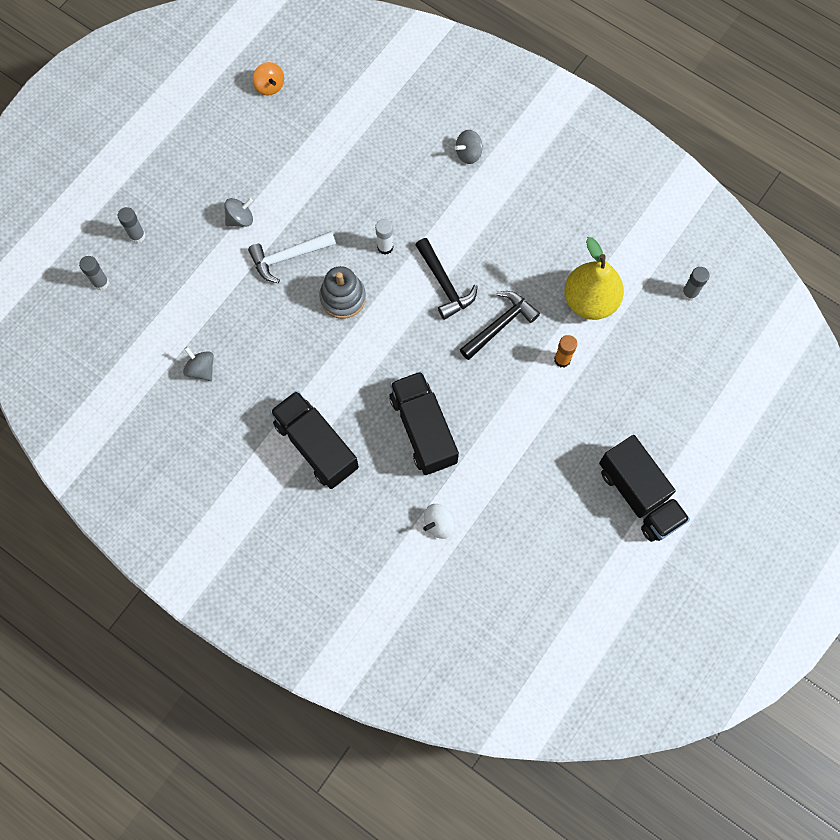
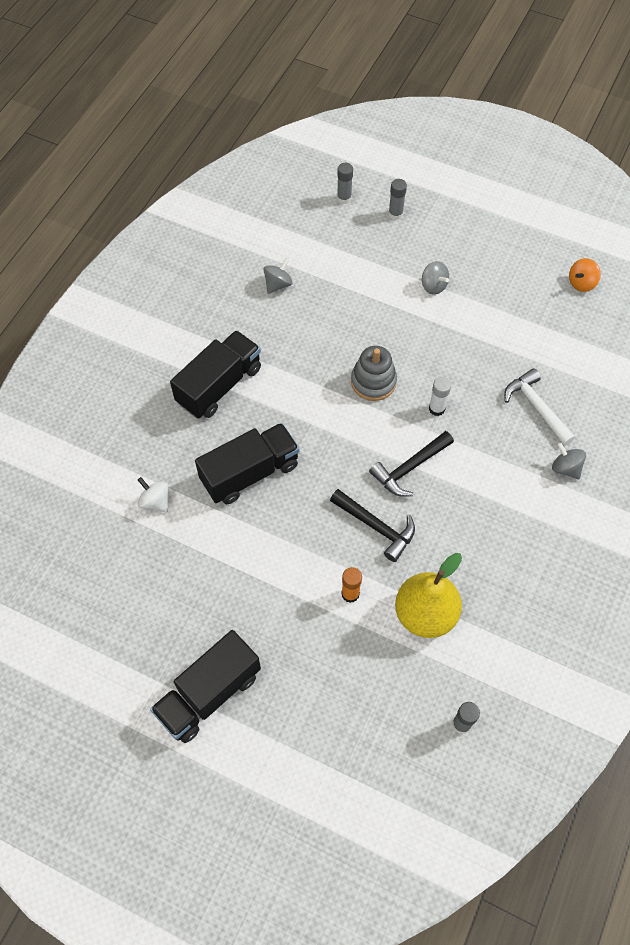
camera: 80 degrees right, 10 degrees down
white hammer [248,231,336,283] -> white hammer moved to [504,368,575,446]

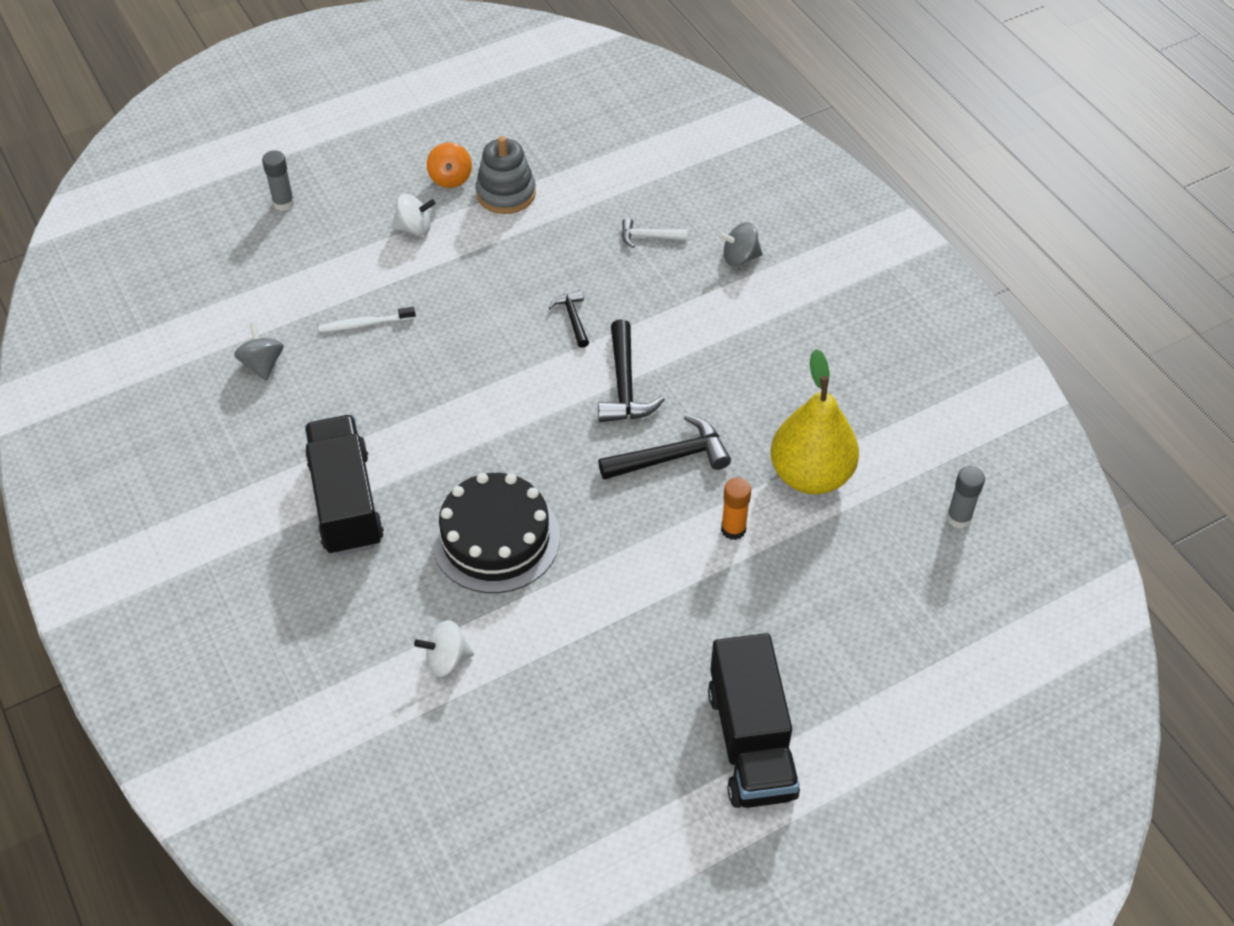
camera: 55 degrees left, 10 degrees down
black truck [195,423,299,504] -> black cake [431,473,560,593]
grey glue stick [337,163,353,204] -> none
grey stacking toy [351,346,397,401] -> grey stacking toy moved to [476,136,536,214]
grey spinning top [422,261,449,295] -> white spinning top [392,194,435,236]
white glue stick [429,377,451,416] -> black hammer [548,290,589,348]
white hammer [504,368,575,446] -> white hammer [622,218,687,248], size x0.58
orange spinning top [569,258,601,292] -> orange spinning top moved to [427,142,472,188]
none -> white toothbrush [319,307,416,332]

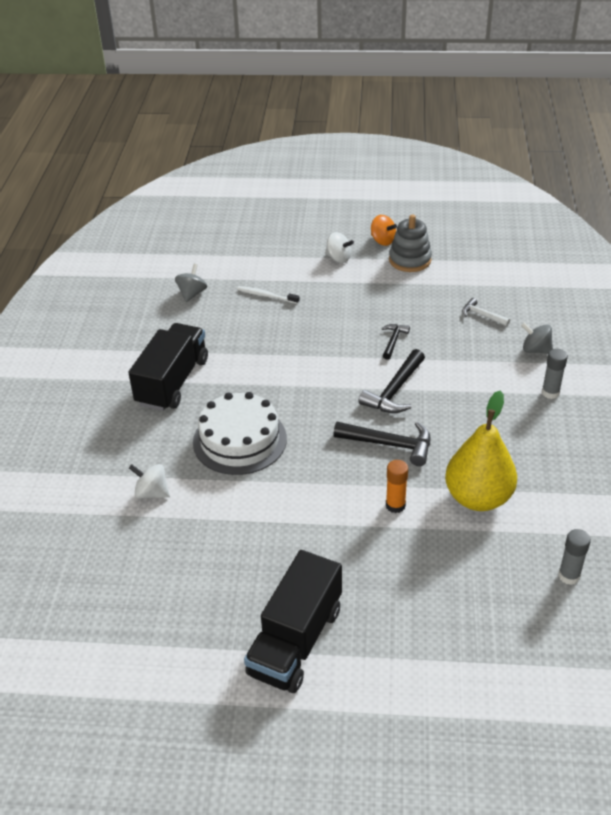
camera: 35 degrees right, 10 degrees down
grey glue stick [262,150,295,211] -> grey glue stick moved to [542,349,568,399]
orange spinning top [427,142,472,188] -> orange spinning top turned 75 degrees counterclockwise [371,215,397,246]
black cake [431,473,560,593] -> white cake [193,392,287,475]

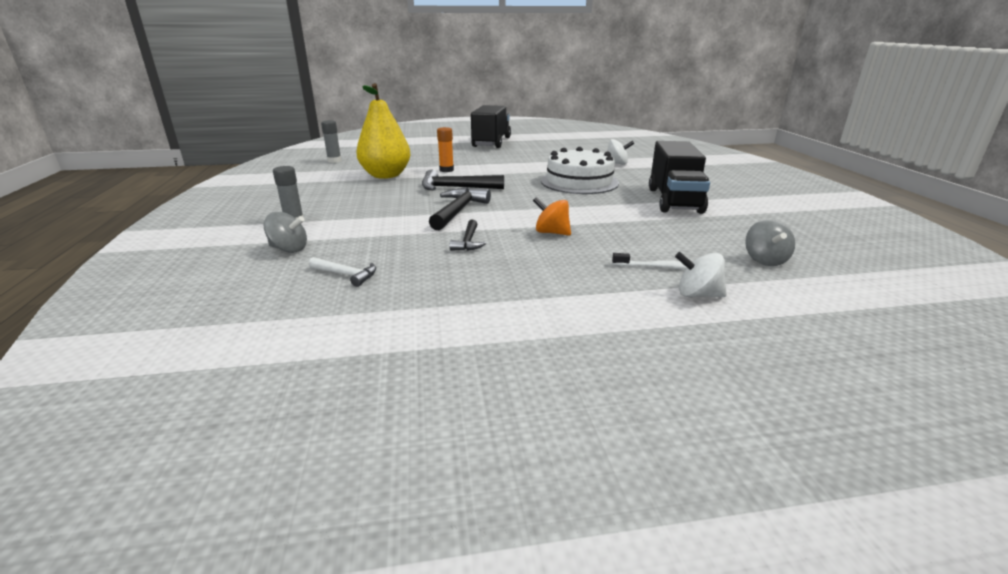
camera: 165 degrees right, 15 degrees down
white spinning top [325,232,354,263] -> white spinning top moved to [675,252,727,297]
orange spinning top [371,215,397,246] -> orange spinning top moved to [533,197,571,236]
grey stacking toy [389,214,432,272] -> none

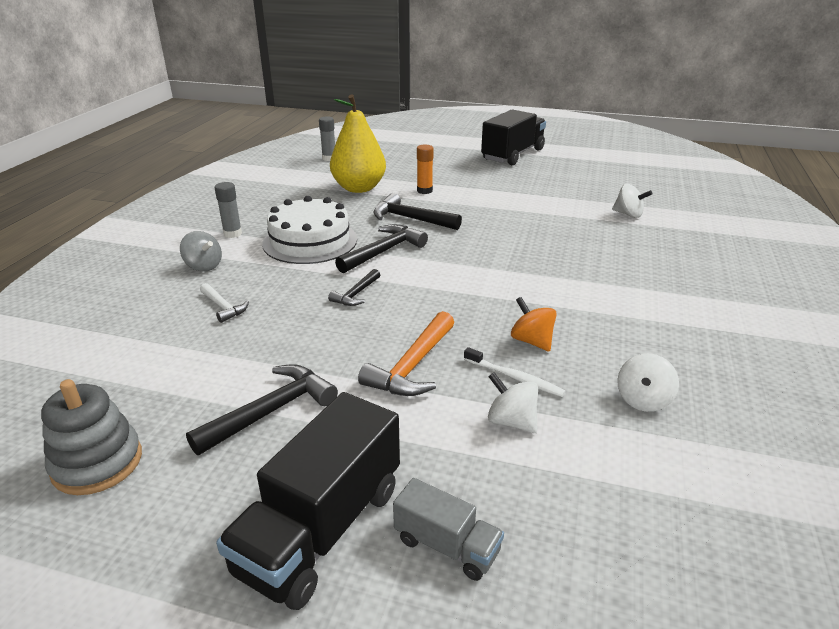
camera: 25 degrees right, 5 degrees up
orange spinning top [533,197,571,236] -> orange spinning top moved to [511,297,557,352]
white cake [541,147,619,194] -> white cake moved to [262,196,357,264]
black truck [649,141,710,214] -> black truck moved to [216,392,400,610]
grey spinning top [745,219,795,266] -> white spinning top [617,353,679,412]
none -> grey stacking toy [41,379,142,495]
none -> black hammer [186,364,338,455]
none -> orange hammer [358,311,454,396]
none -> grey truck [393,478,504,581]

